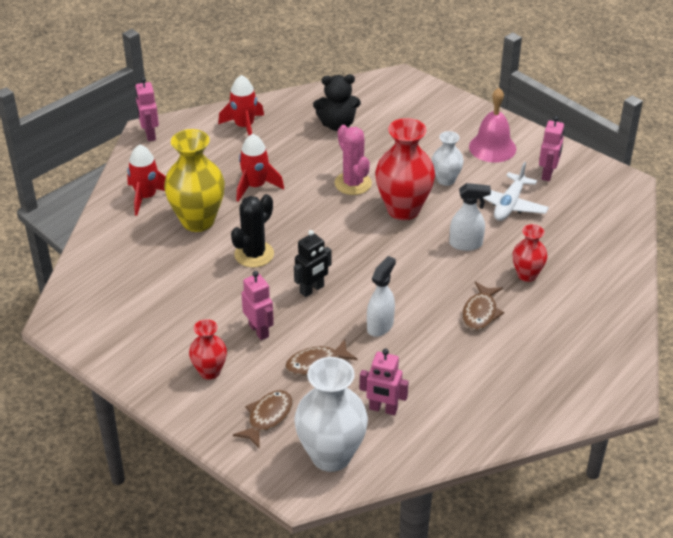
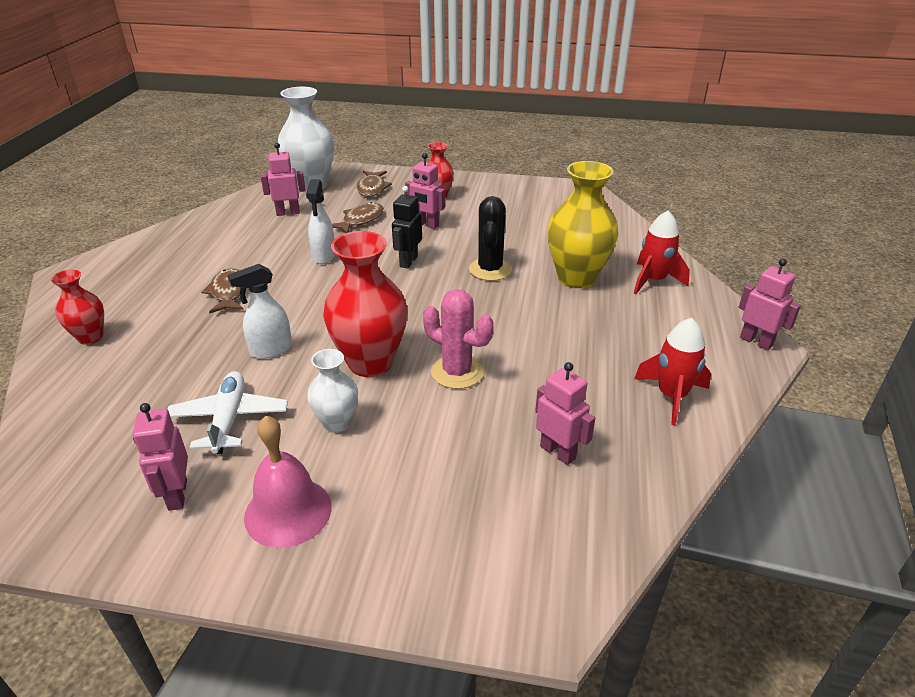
camera: 150 degrees right, 5 degrees down
red rocket [236,134,284,202] -> none
black teddy bear [313,74,361,131] -> pink robot [535,362,595,465]
red vase [513,224,548,282] -> red vase moved to [51,270,104,345]

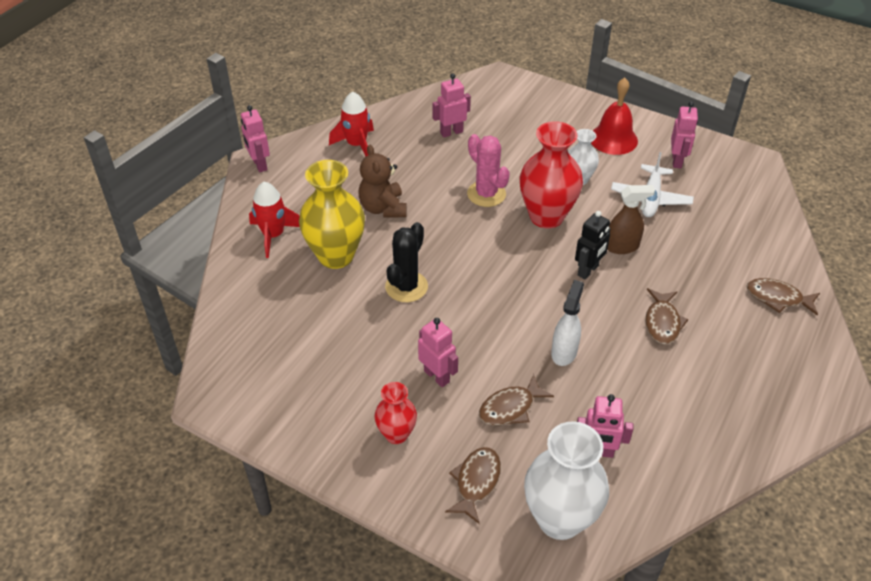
camera: 160 degrees left, 10 degrees up
red vase [51,270,104,345] -> brown fish [747,278,820,316]
white spray bottle [228,264,292,359] -> brown spray bottle [607,185,655,254]
pink bell [244,416,332,548] -> red bell [591,78,638,155]
black robot [392,186,422,269] -> black robot moved to [575,211,611,280]
pink robot [535,362,595,465] -> pink robot turned 90 degrees clockwise [432,73,471,137]
none -> brown teddy bear [358,145,407,218]

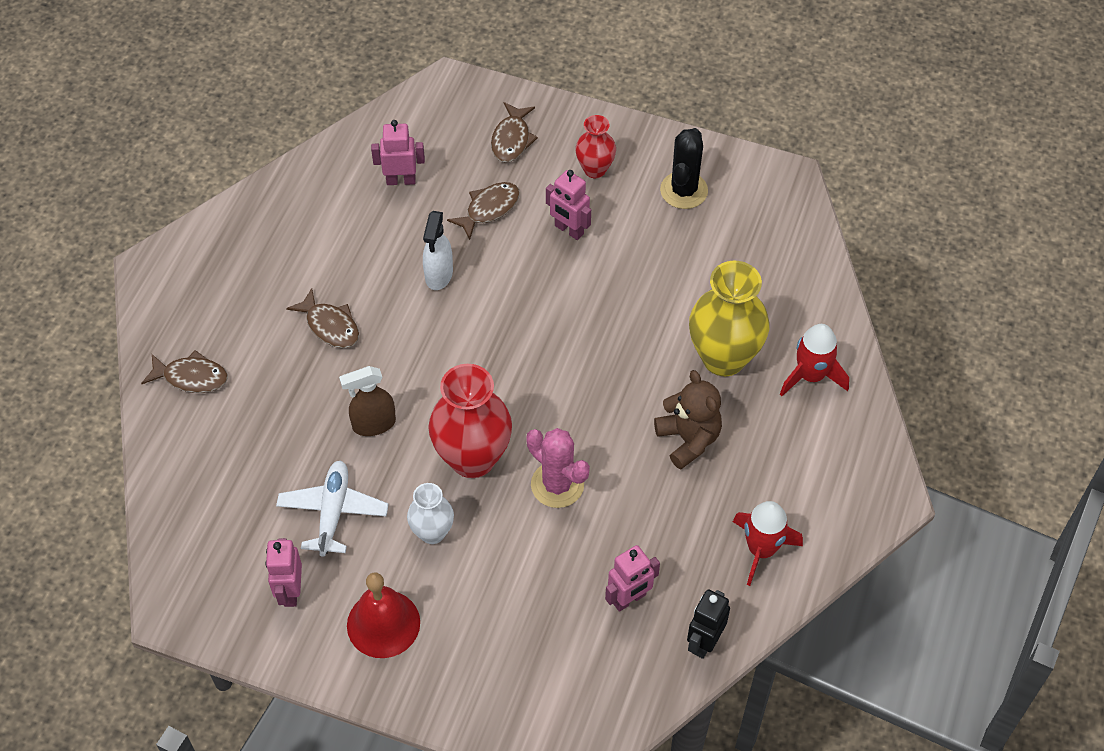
camera: 170 degrees right, 10 degrees up
pink robot [241,105,270,172] -> none
black cactus [385,222,428,302] -> black cactus moved to [660,128,708,209]
white vase [524,421,609,540] -> none
black robot [575,211,611,280] -> black robot moved to [687,589,730,659]
brown fish [645,288,688,344] -> brown fish turned 135 degrees clockwise [286,288,359,348]

